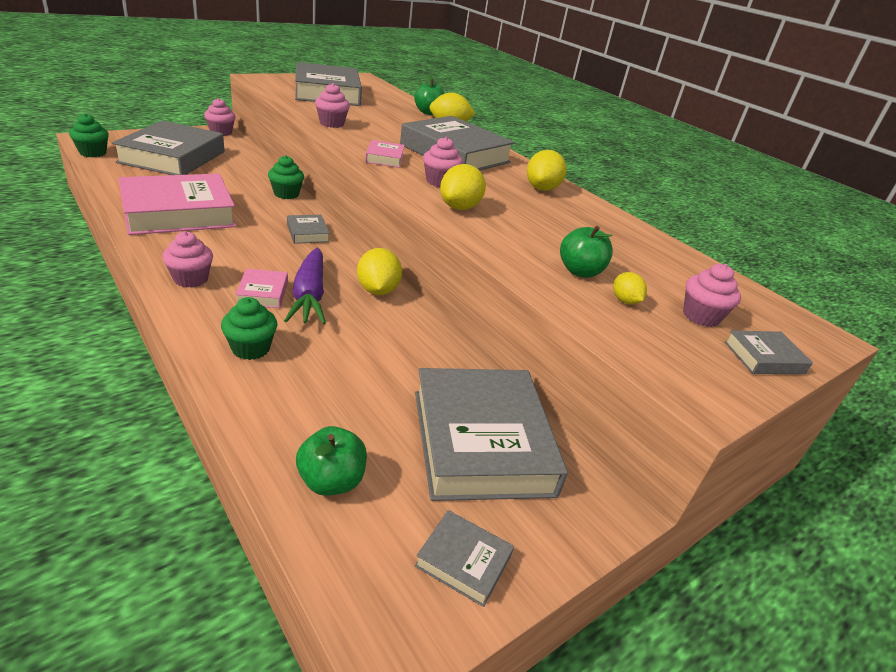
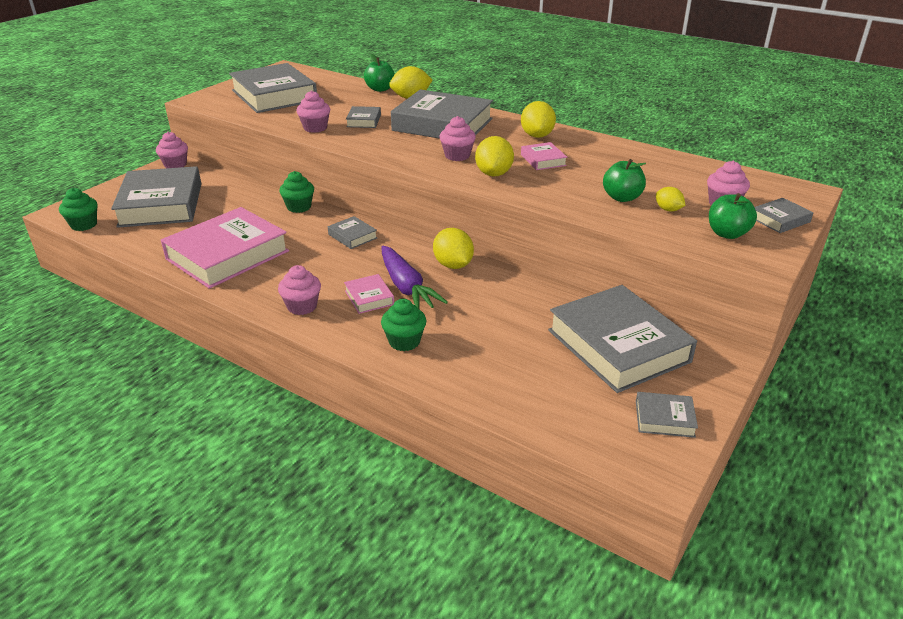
camera: 15 degrees left, 0 degrees up
green apple [296,426,367,496] -> green apple moved to [709,193,757,239]
pink book [365,140,405,168] -> pink book moved to [521,142,567,170]
none -> grey book [346,106,381,128]

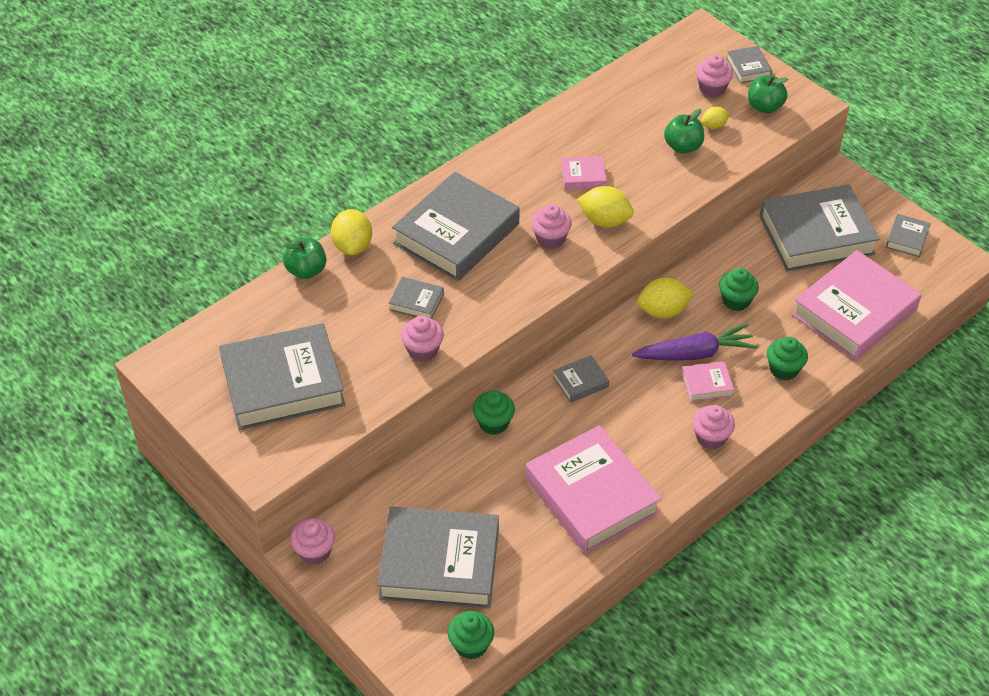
camera: 75 degrees left, 15 degrees up
yellow lemon [521,101,556,138] -> none
none -> green cupcake [719,268,759,311]
none -> pink book [792,250,921,360]

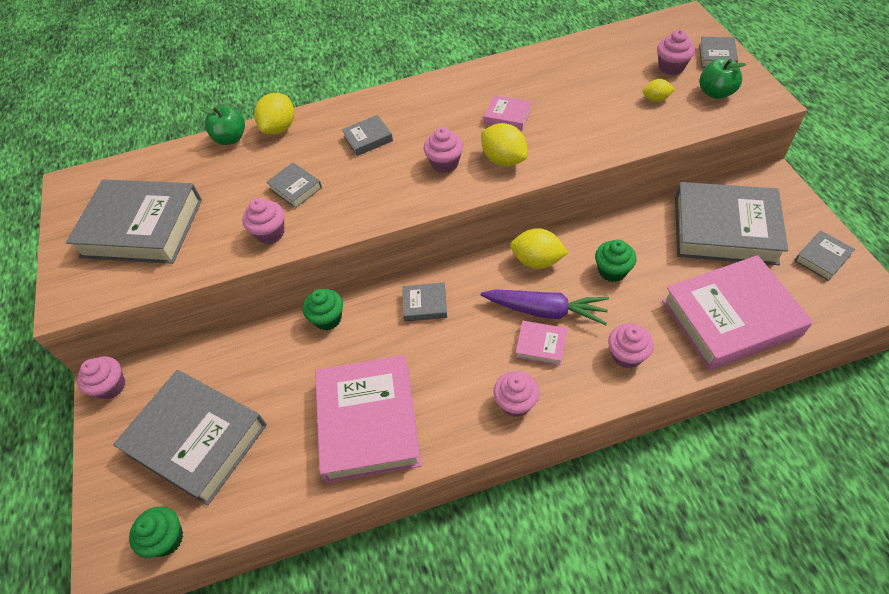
camera: 30 degrees right, 5 degrees up
grey book [392,172,520,281] -> grey book [342,115,393,156], size x0.43
green apple [664,109,704,154] -> none
green cupcake [767,337,808,381] -> pink cupcake [608,324,654,368]

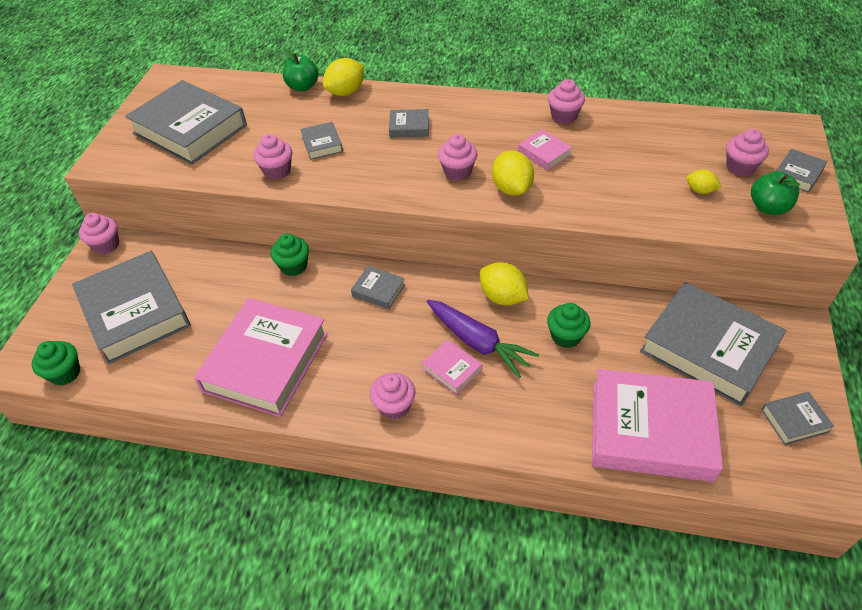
camera: 25 degrees right, 5 degrees down
pink cupcake [608,324,654,368] -> pink cupcake moved to [548,79,585,124]

